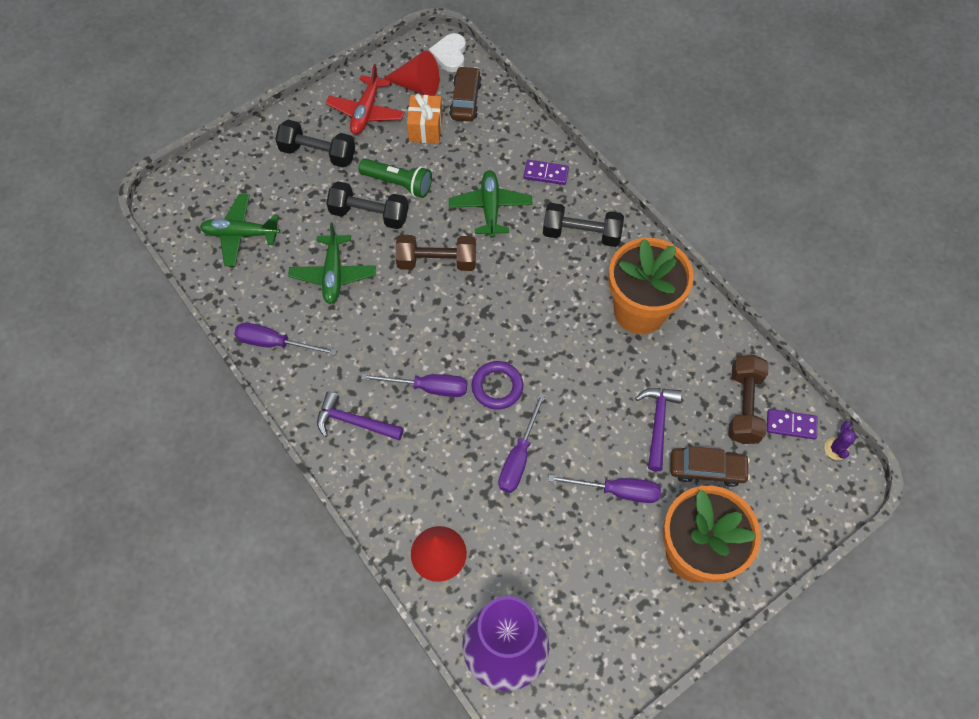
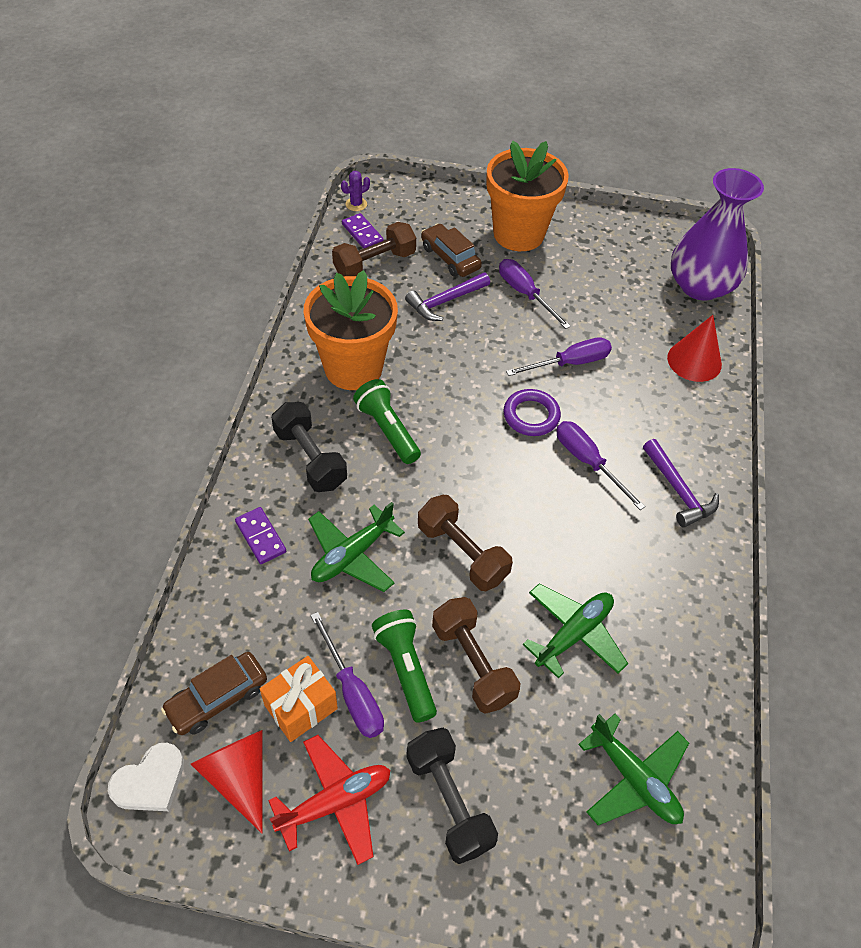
camera: 135 degrees left, 10 degrees down
purple screwdriver [234,323,337,355] -> purple screwdriver moved to [311,612,384,738]
black dumbbell [326,181,409,229] -> brown dumbbell [432,597,520,714]
none -> green flashlight [353,379,421,464]

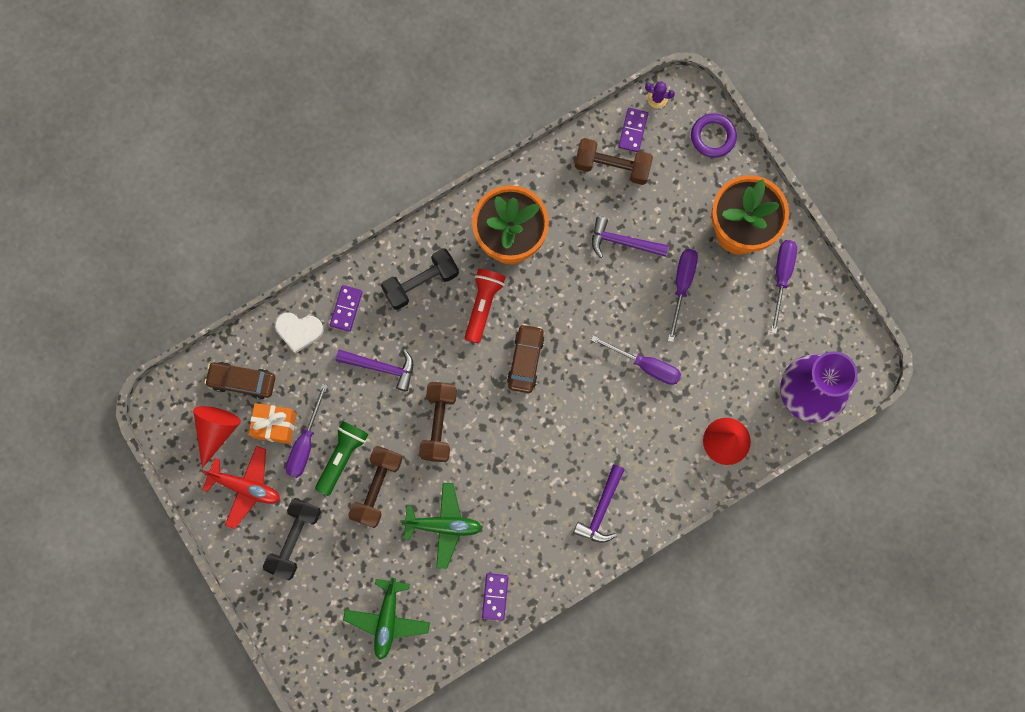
camera: 50 degrees right, 25 degrees up
white heart [108,743,184,811] -> white heart moved to [275,312,323,353]
black dumbbell [271,402,347,492] -> black dumbbell turned 45 degrees clockwise [381,248,459,310]
green plane [308,502,405,592] -> purple hammer [336,349,413,392]
green flashlight [353,379,421,464] -> red flashlight [465,269,506,344]
brown car [421,224,482,277] -> brown car moved to [507,324,545,393]
purple ring [504,389,561,436] -> purple ring moved to [691,113,737,158]
purple screwdriver [556,421,646,510] -> purple screwdriver moved to [771,240,797,334]
none -> purple domino [482,573,508,621]

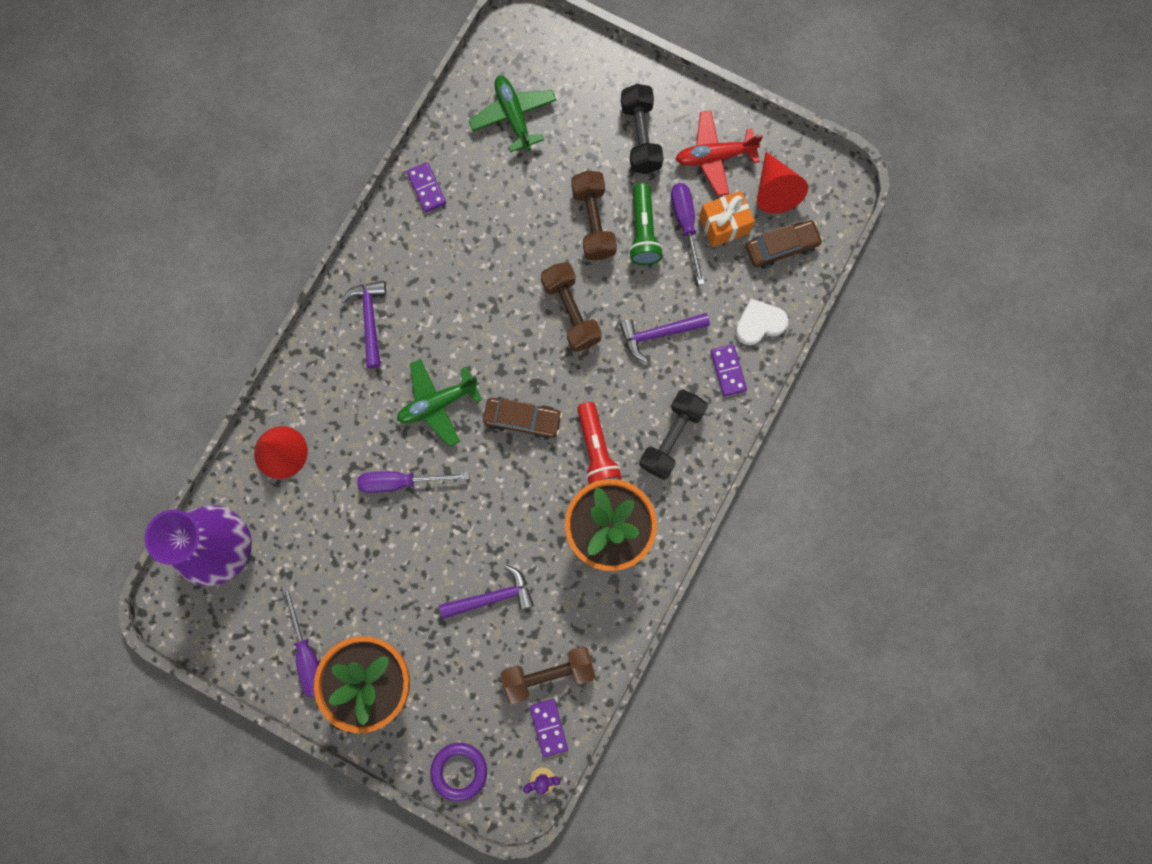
camera: 150 degrees right, 0 degrees up
green plane [400,483,482,569] -> green plane moved to [397,359,482,447]
brown car [507,324,545,393] -> brown car turned 60 degrees counterclockwise [483,397,562,440]
purple screwdriver [668,249,698,342] -> none

